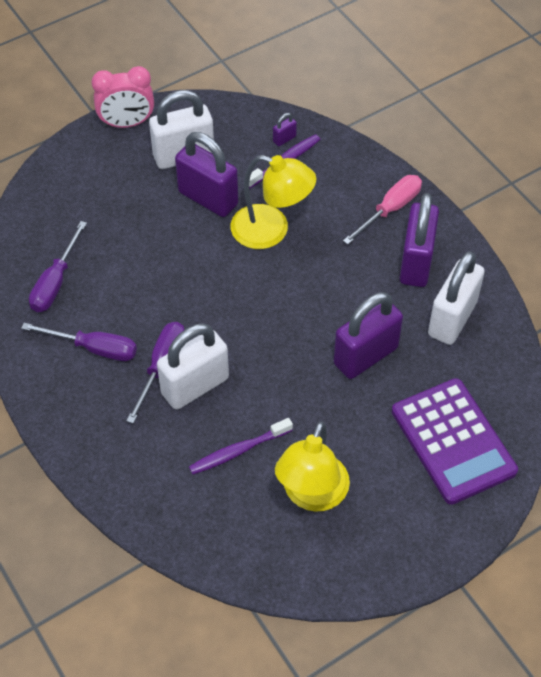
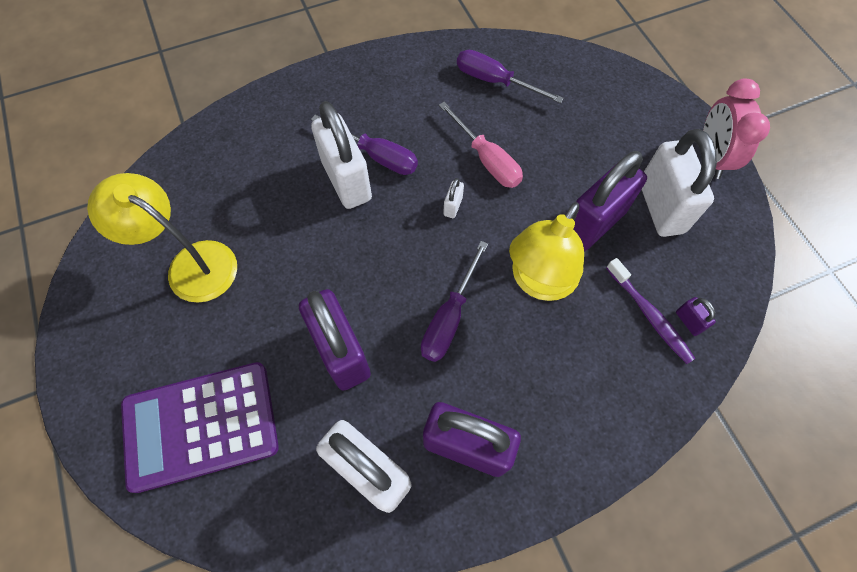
camera: 100 degrees right, 10 degrees up
purple screwdriver [21,323,137,361] -> purple screwdriver moved to [421,241,488,362]
purple toothbrush [189,418,293,475] -> none
pink screwdriver [343,175,422,244] -> pink screwdriver moved to [439,102,523,188]
none -> white padlock [443,178,464,218]

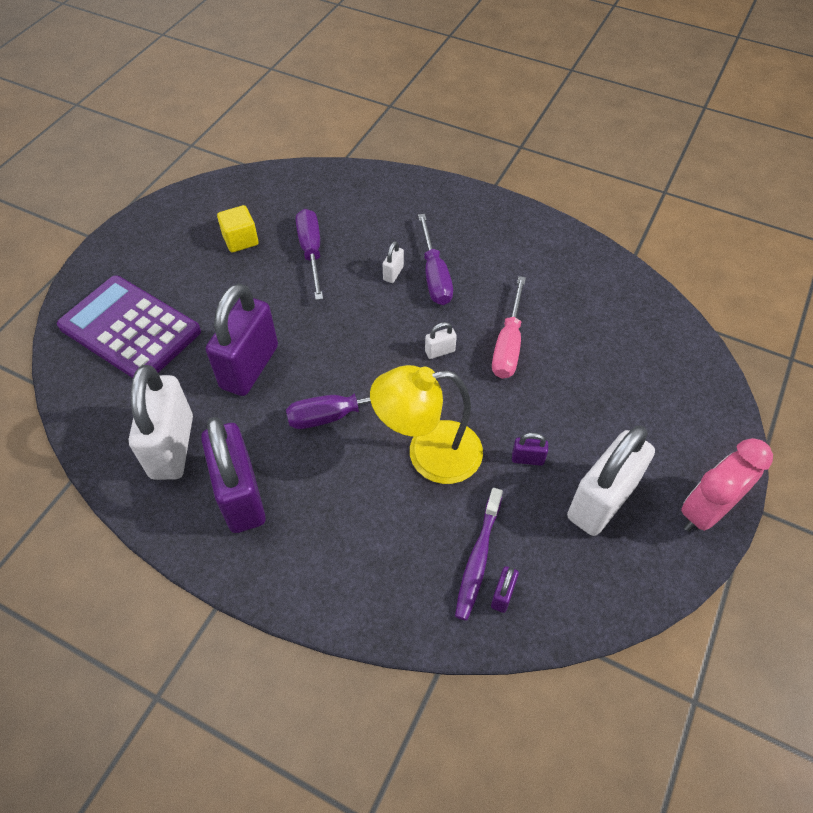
camera: 50 degrees right, 10 degrees down
yellow lamp [87,173,237,303] -> yellow cube [217,205,259,252]
white padlock [311,101,372,209] -> white padlock [383,241,404,283], size x0.41
purple screwdriver [457,50,564,103] -> purple screwdriver moved to [296,209,323,300]
purple padlock [573,151,647,251] -> purple padlock [512,433,548,466], size x0.41

